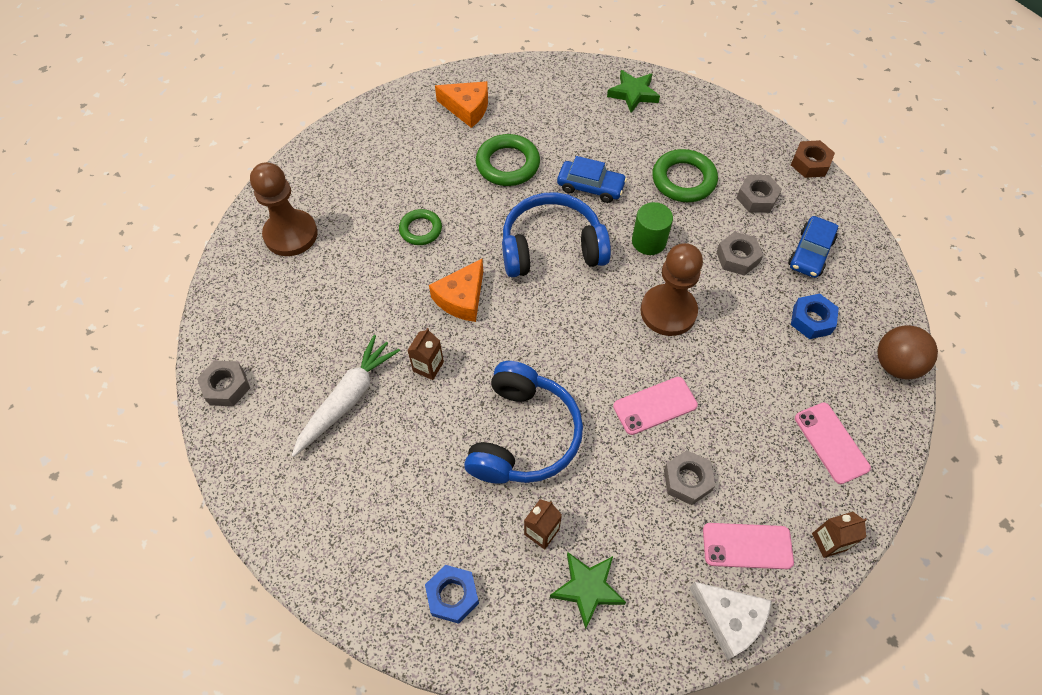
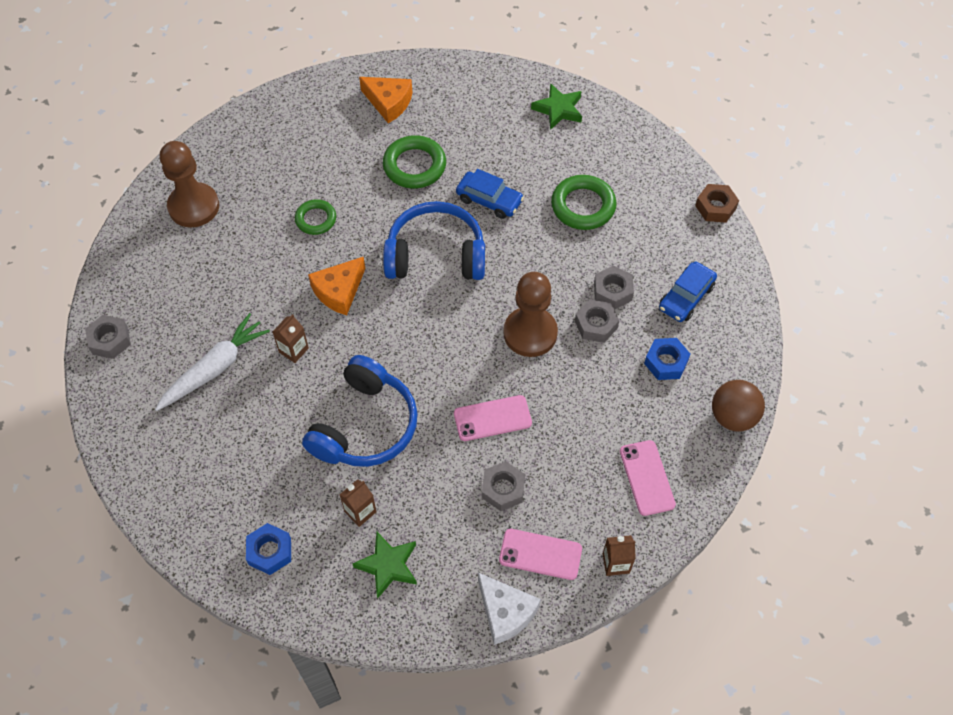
camera: 10 degrees right, 0 degrees up
green cylinder [632,202,673,255] -> none
grey nut [737,175,782,213] -> grey nut moved to [575,299,619,343]

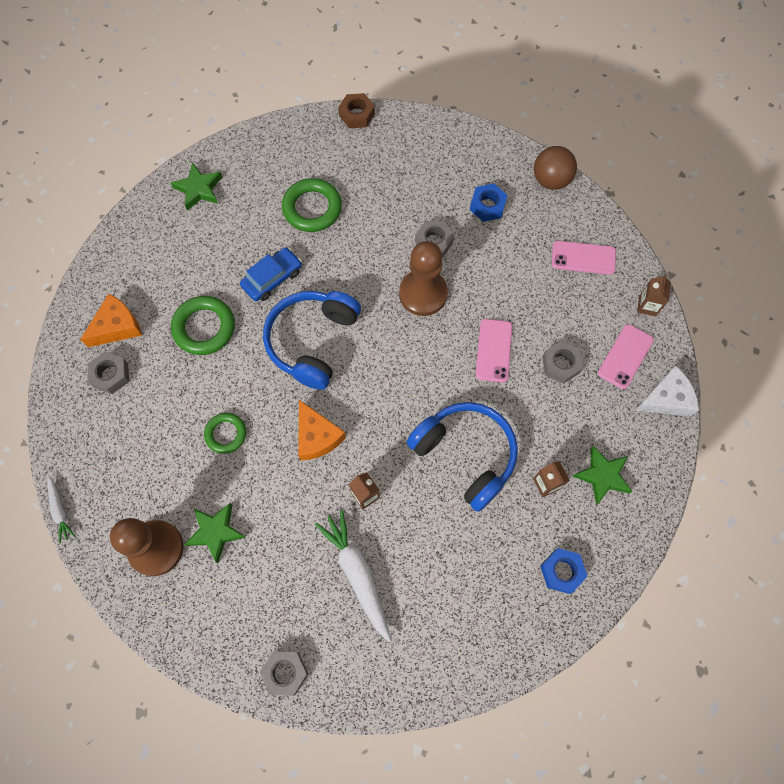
camera: 70 degrees left, 10 degrees up
grey nut [594,266,634,310] -> grey nut moved to [87,352,129,394]
blue car [659,261,717,322] -> none
none -> white carrot [47,475,75,543]
none -> green star [184,503,246,563]

